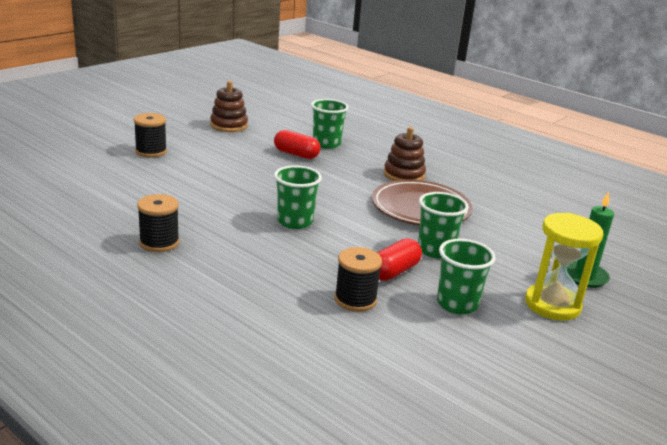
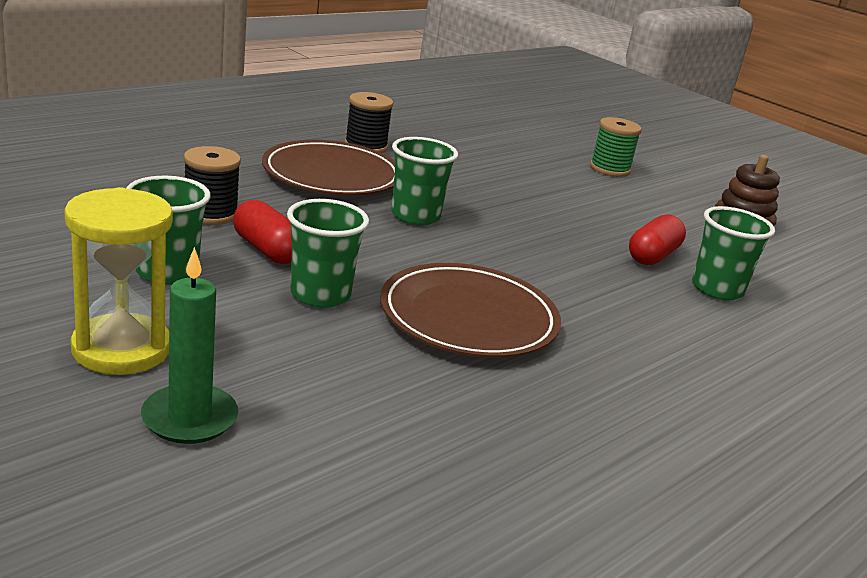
camera: 95 degrees right, 0 degrees up
black spool [134,113,167,157] -> green spool [590,117,642,177]
brown stacking toy [384,127,426,181] -> none
none -> brown plate [262,140,395,196]

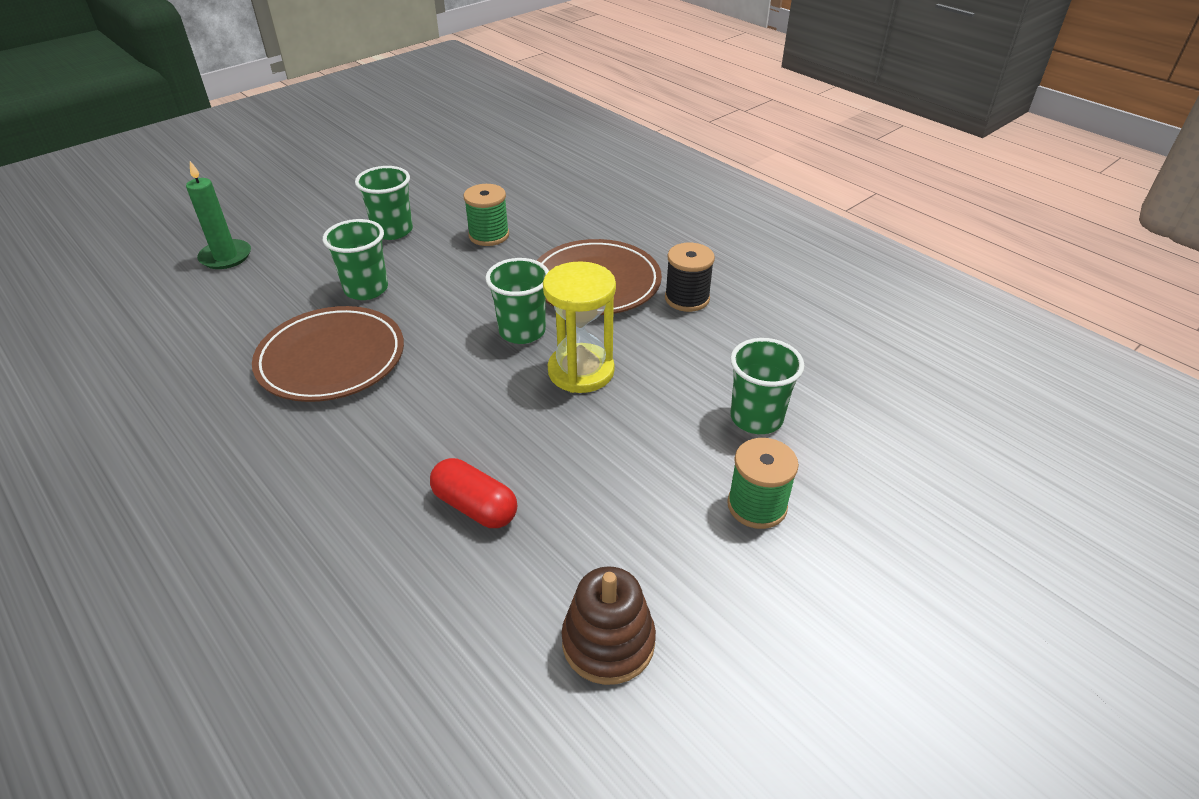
camera: 95 degrees right, 15 degrees up
yellow hourglass [64,187,173,375] -> yellow hourglass moved to [543,261,616,393]
black spool [184,146,241,225] -> green spool [464,184,509,246]
red capsule [233,200,292,264] -> none
green cup [692,206,775,301] -> green cup moved to [730,338,804,434]

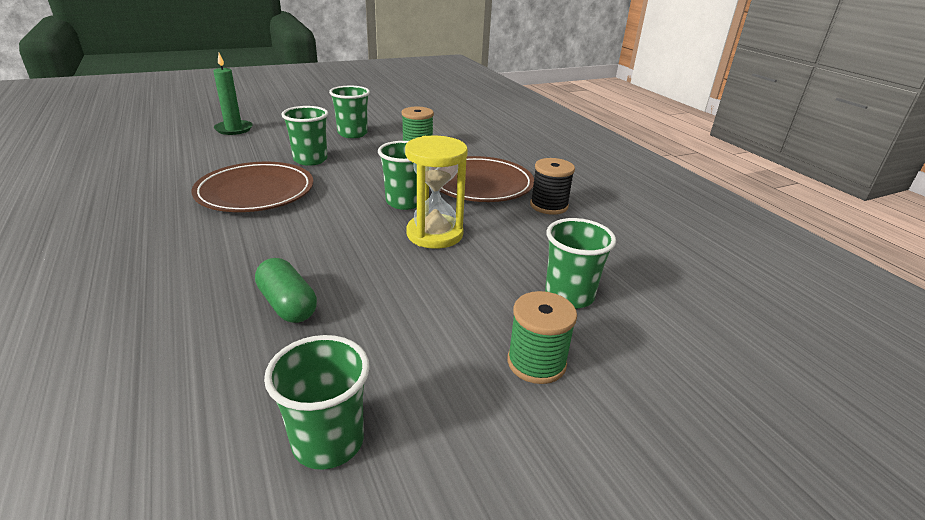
camera: 15 degrees right, 10 degrees down
red capsule [430,458,517,528] -> green capsule [255,258,317,323]
brown stacking toy [561,566,656,685] -> green cup [264,335,370,470]

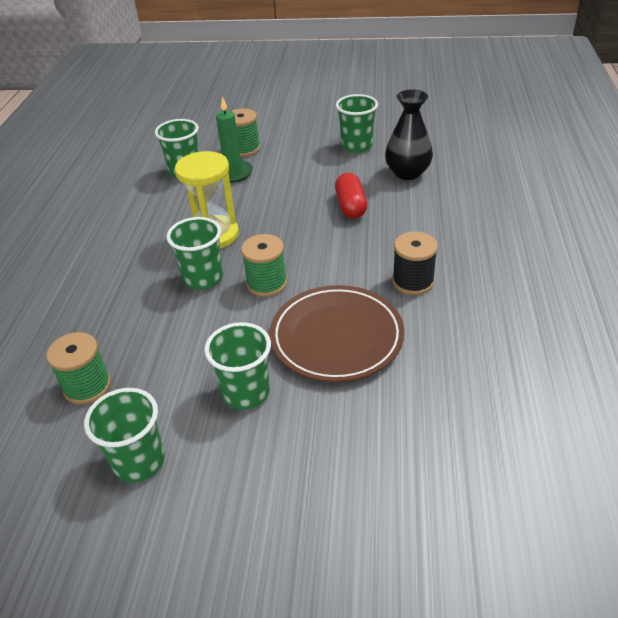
camera: 145 degrees left, 10 degrees up
green candle [213,53,252,135] -> green candle moved to [216,97,253,183]
green capsule [255,258,317,323] -> red capsule [335,173,367,219]
brown plate [440,156,534,202] -> none
black spool [530,158,575,215] -> black spool moved to [392,231,438,295]
none -> green spool [241,234,287,297]
none -> black vase [385,89,433,180]

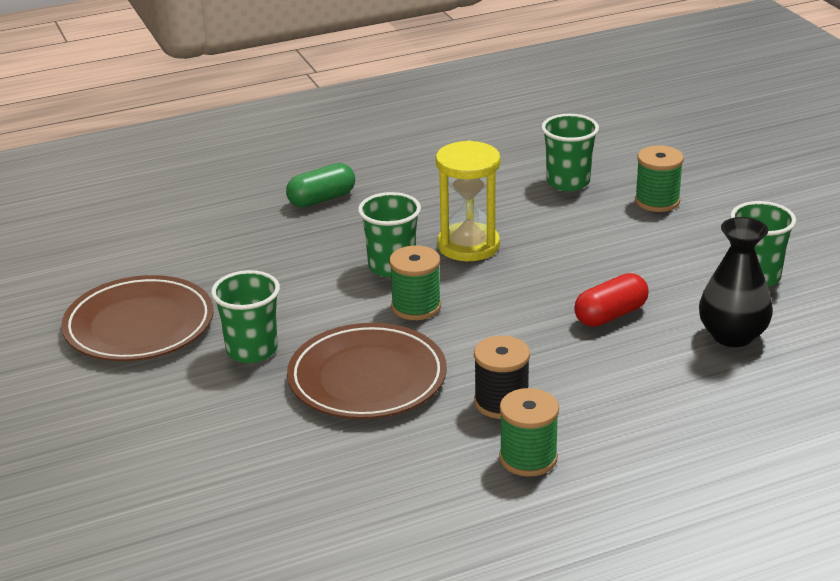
camera: 60 degrees right, 10 degrees down
green spool [46,332,111,405] -> green spool moved to [499,388,559,477]
green cup [84,388,165,482] -> brown plate [61,275,214,361]
green candle [216,97,253,183] -> none
none -> green capsule [286,163,355,208]

